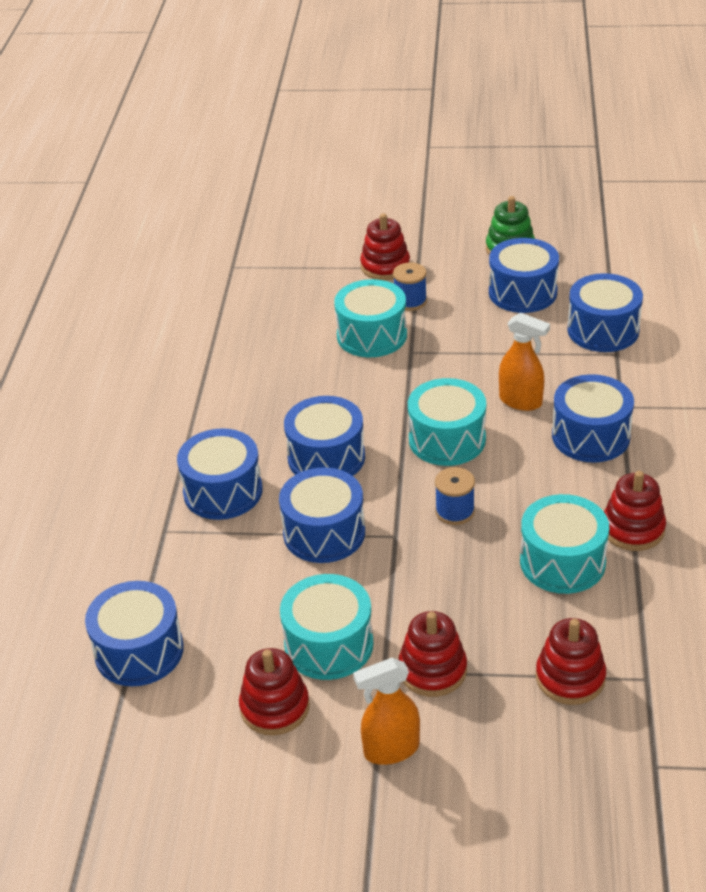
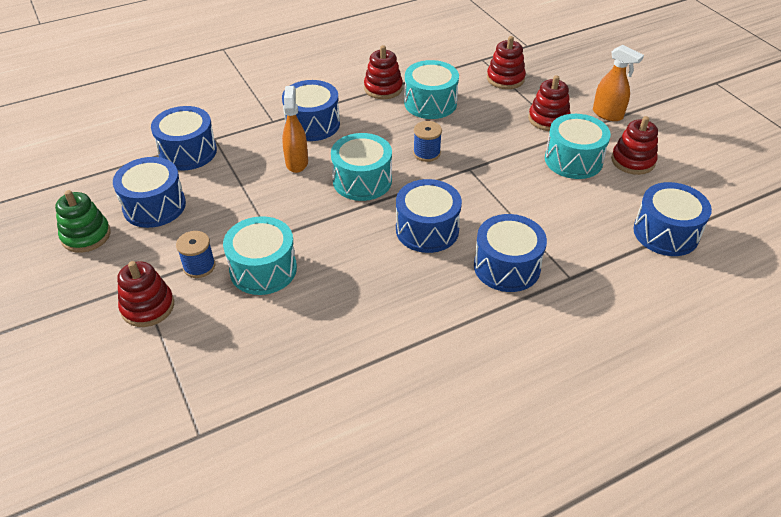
camera: 125 degrees left, 5 degrees up
blue drum [279,467,365,563] -> none

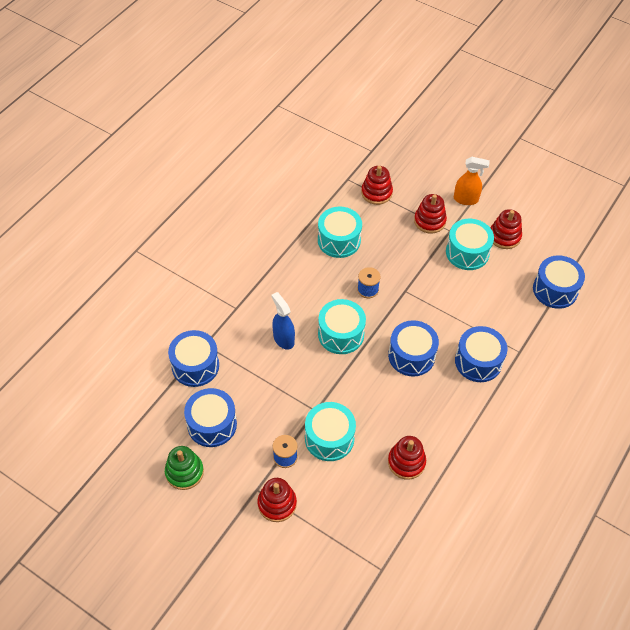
camera: 30 degrees left, 10 degrees up
blue drum [282,80,340,141] -> none
orange spray bottle [282,86,308,173] -> blue spray bottle [271,292,295,350]
red stacking toy [364,45,403,99] -> red stacking toy moved to [388,436,426,480]

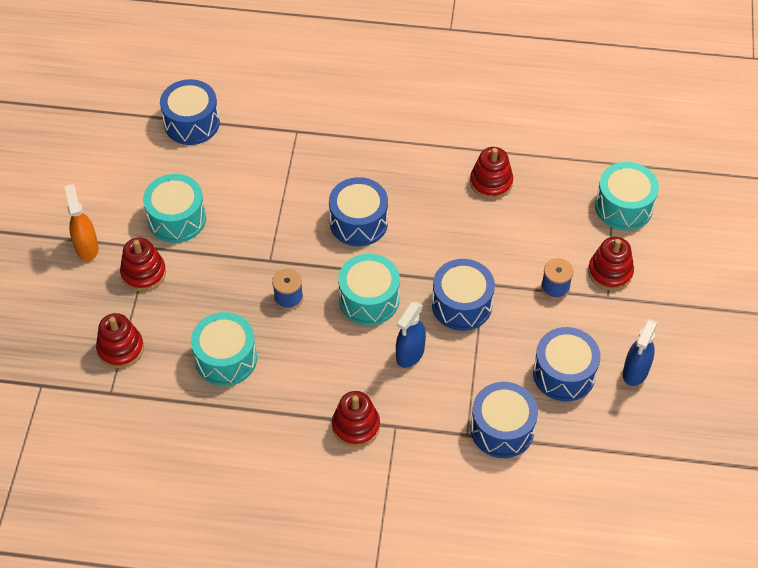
camera: 115 degrees left, 0 degrees up
green stacking toy [165,446,204,490] -> blue spray bottle [623,319,658,386]
turquoise drum [305,402,356,461] -> turquoise drum moved to [595,162,659,230]
blue drum [455,326,508,382] -> blue drum moved to [432,259,495,331]
red stacking toy [491,209,522,249] -> red stacking toy moved to [332,391,380,447]

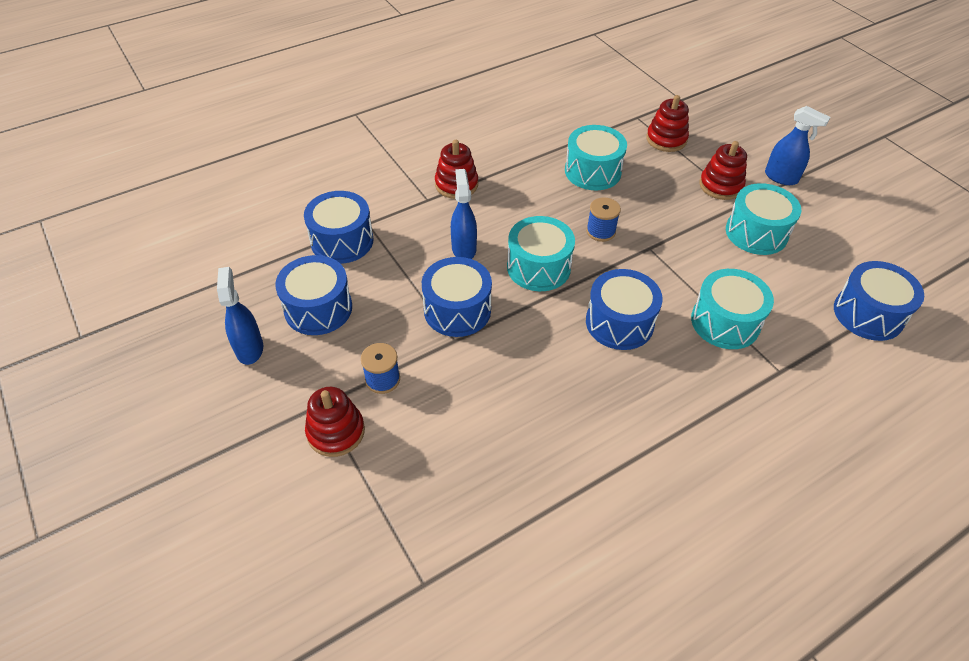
camera: 140 degrees right, 5 degrees down
orange spray bottle [65,184,99,261] -> blue spray bottle [765,106,830,185]
red stacking toy [470,147,513,199] -> none
turquoise drum [595,162,659,230] -> turquoise drum moved to [691,269,774,349]

